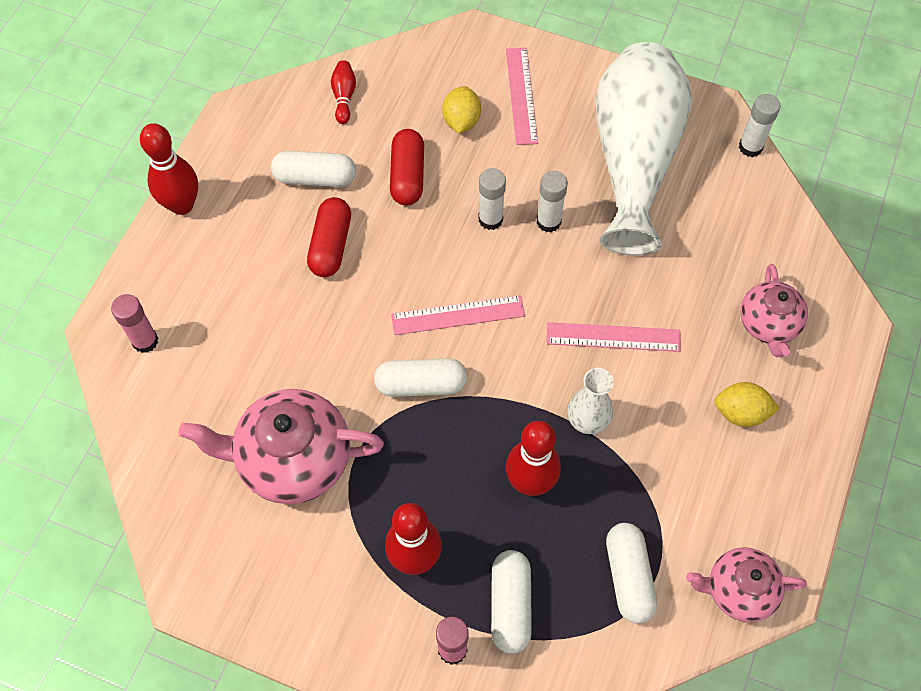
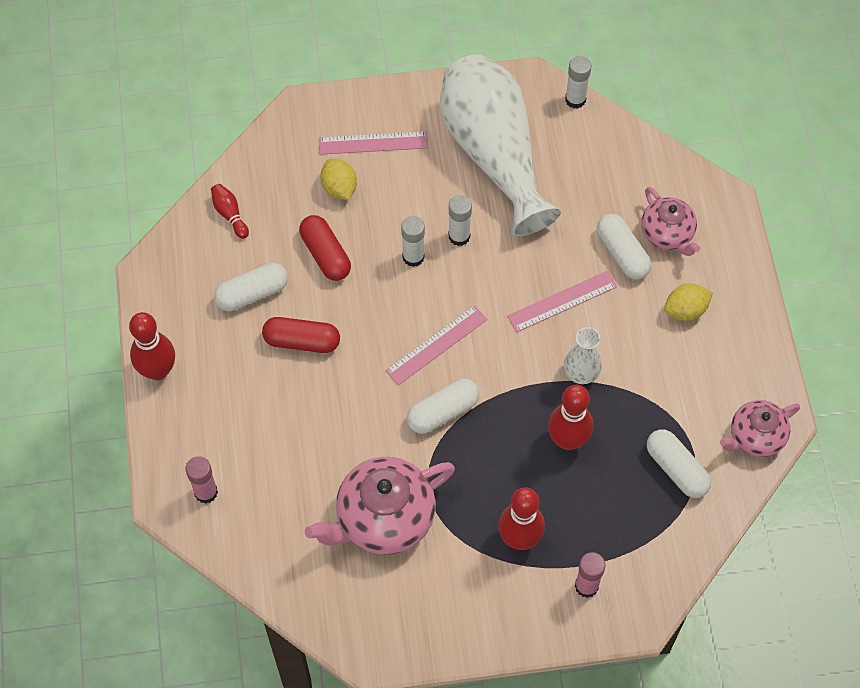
camera: 30 degrees left, 0 degrees up
red capsule [307,197,351,277] -> red capsule turned 60 degrees counterclockwise [262,317,340,353]
white capsule [491,550,532,654] -> white capsule moved to [597,214,651,280]
pink ruler [506,48,538,145] -> pink ruler turned 60 degrees counterclockwise [319,131,428,155]

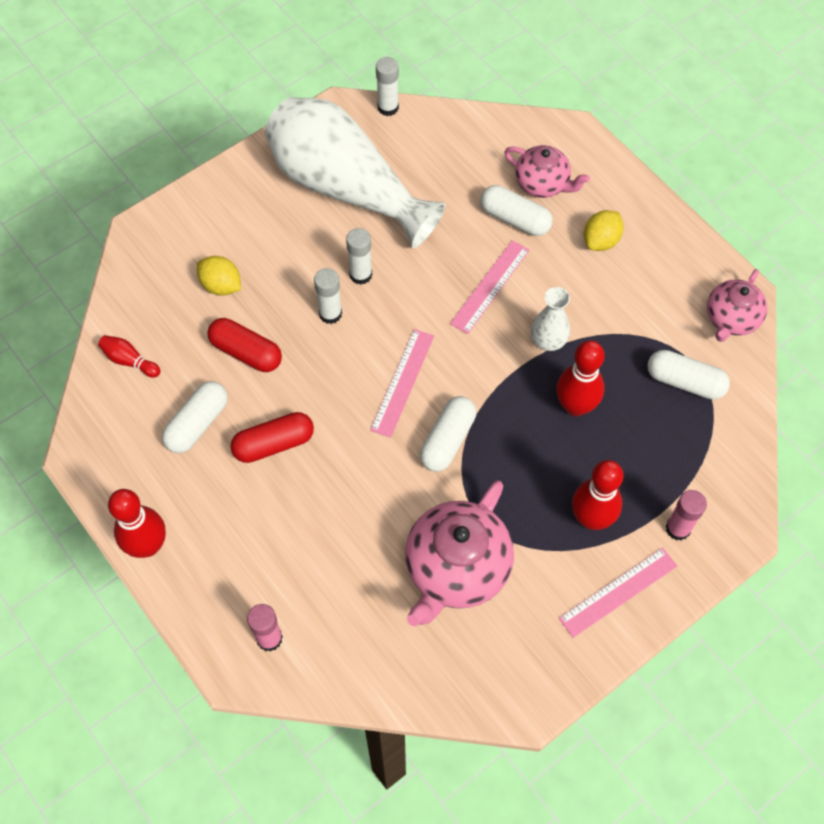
camera: 30 degrees left, 0 degrees up
pink ruler [319,131,428,155] -> pink ruler moved to [559,548,677,638]

